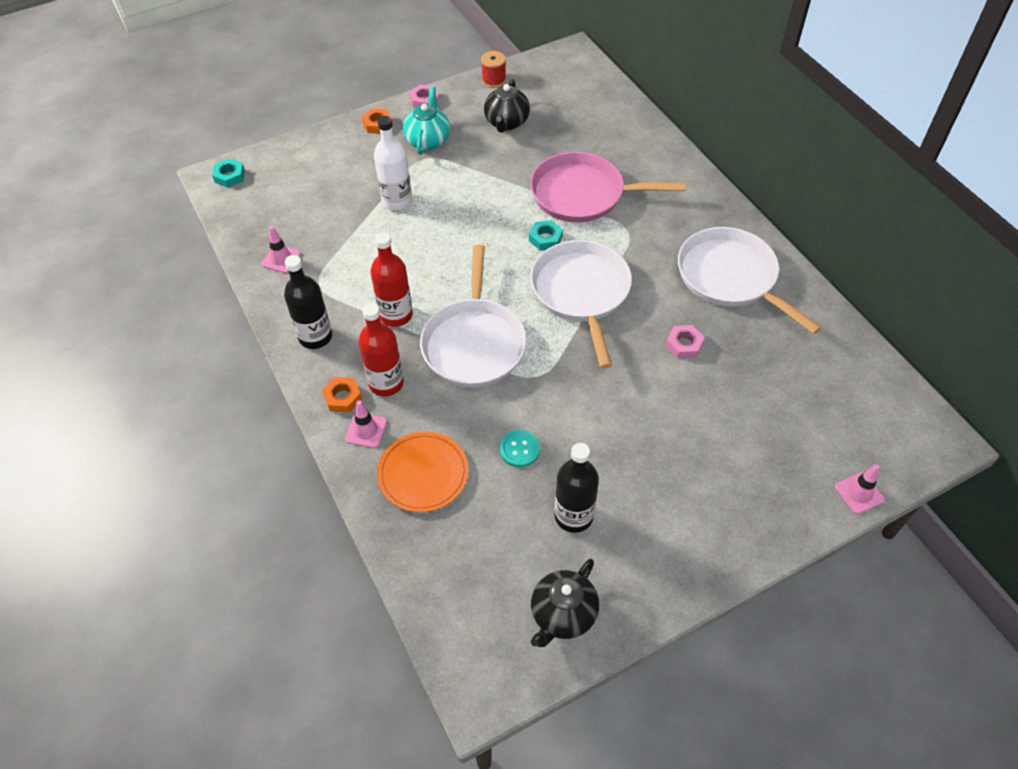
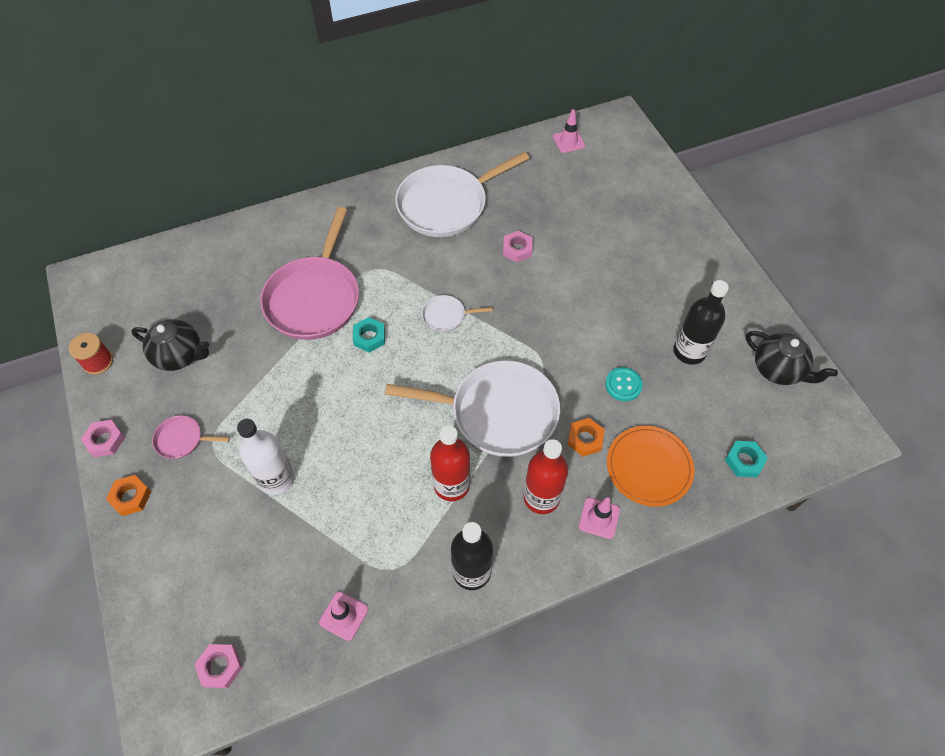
camera: 85 degrees left, 5 degrees up
turquoise nut [212,158,245,188] -> turquoise nut moved to [725,441,768,477]
orange nut [322,377,362,413] -> orange nut moved to [568,418,605,457]
turquoise teapot [403,87,450,155] -> pink pan [152,415,230,459]
white pan [530,240,632,369] -> white pan [422,295,493,332], size x0.44
pink traffic cone [835,464,885,514] -> pink traffic cone moved to [553,109,585,153]
none -> pink nut [194,644,243,688]

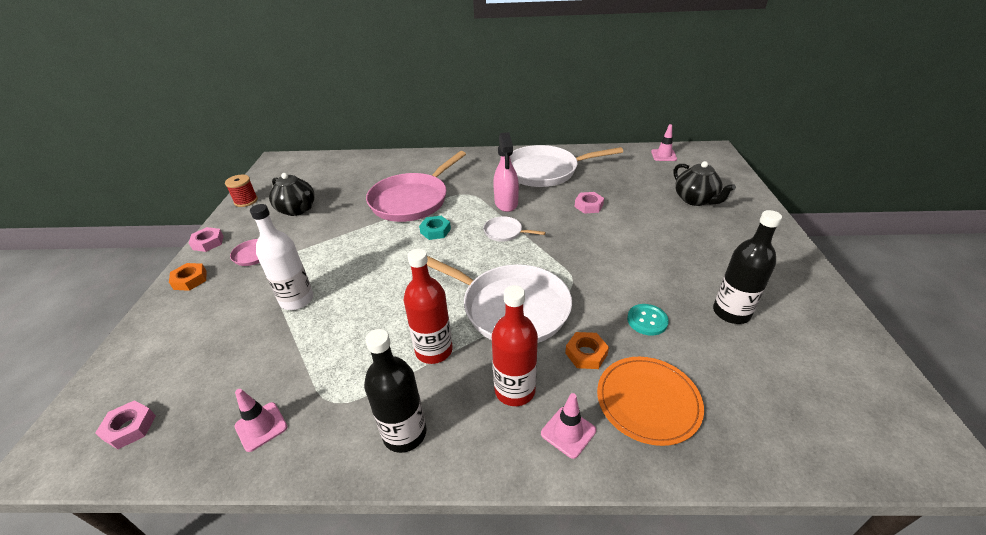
camera: 25 degrees right, 20 degrees down
turquoise nut [725,441,768,477] -> none
black teapot [746,331,838,385] -> black teapot moved to [673,161,736,206]
none -> pink spray bottle [493,132,519,212]

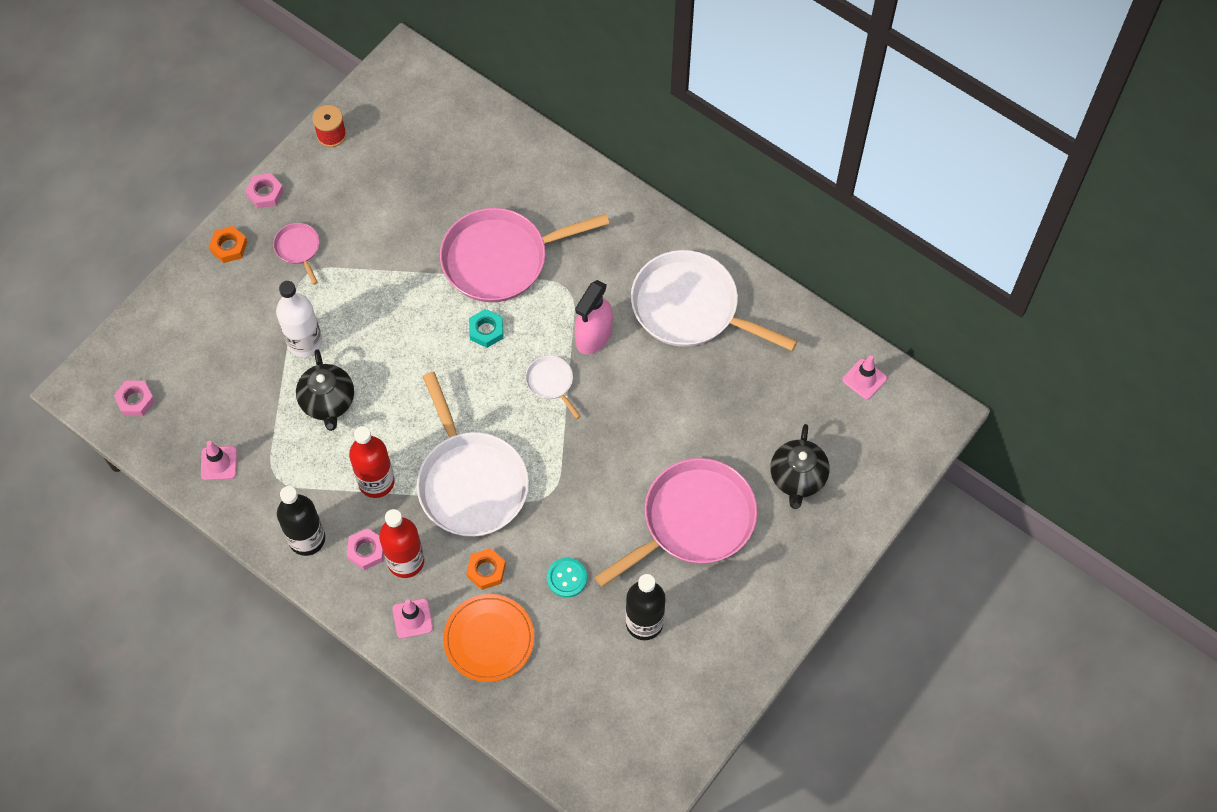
camera: 35 degrees right, 25 degrees up
black teapot [269,173,315,216] -> black teapot moved to [296,349,354,431]
pink nut [575,192,604,214] -> pink nut moved to [346,528,384,570]
none -> pink pan [595,458,758,587]

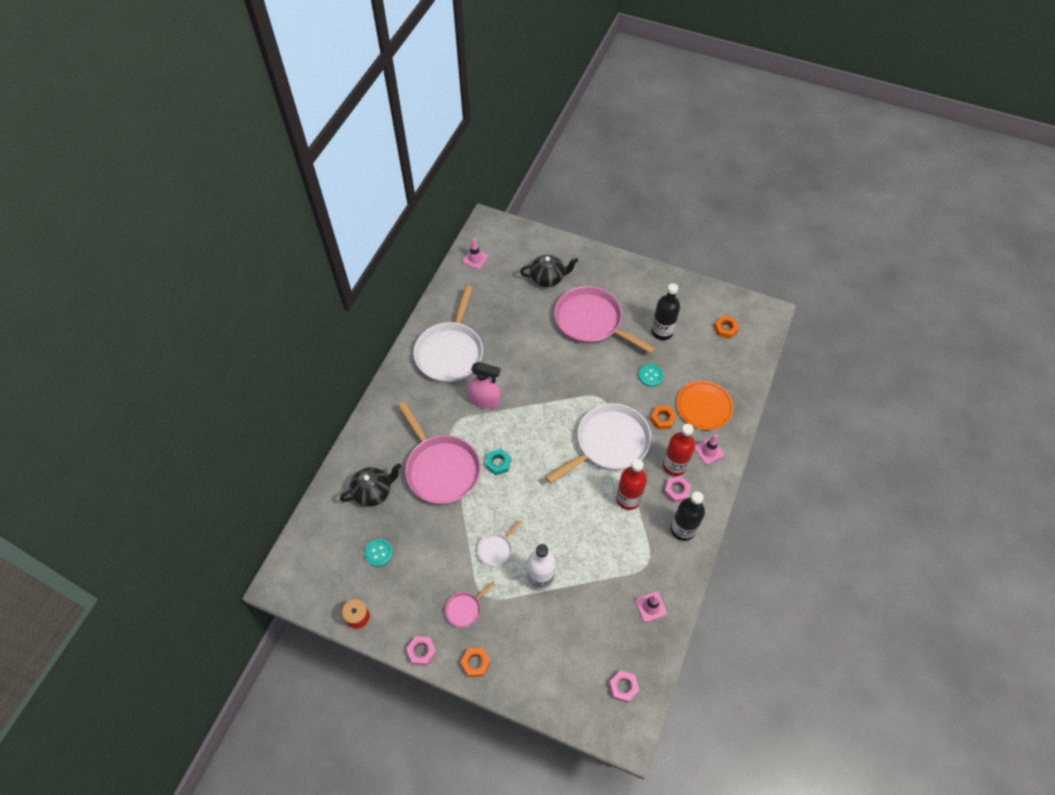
camera: 105 degrees left, 5 degrees down
black teapot [296,349,354,431] -> black teapot moved to [340,463,401,507]
white pan [525,356,581,419] -> white pan moved to [477,520,522,566]
none -> turquoise button [365,539,393,567]
none -> orange nut [714,316,739,339]

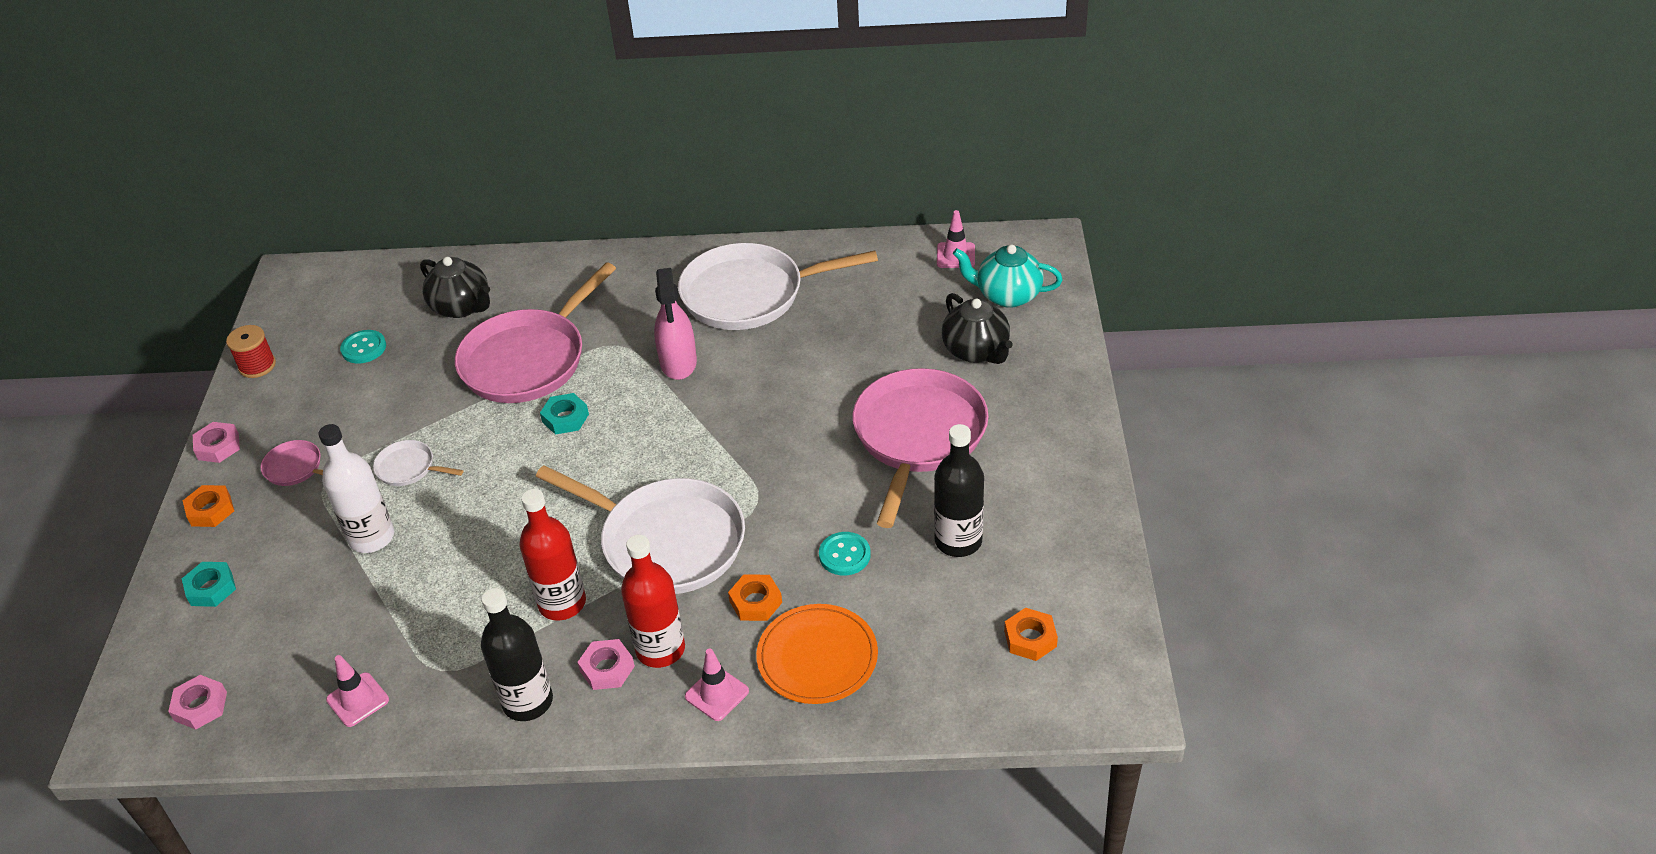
camera: 70 degrees right, 15 degrees down
none -> turquoise nut [182,562,236,607]
none -> turquoise teapot [953,245,1063,308]

